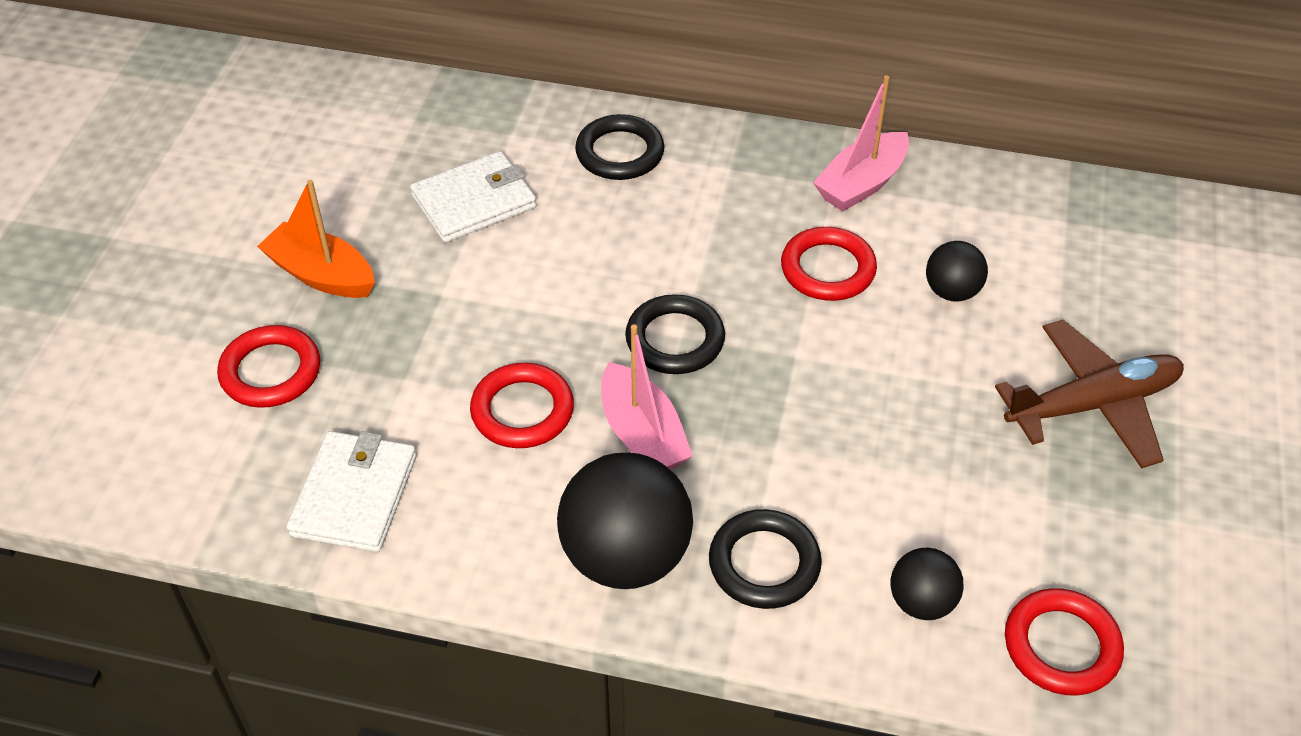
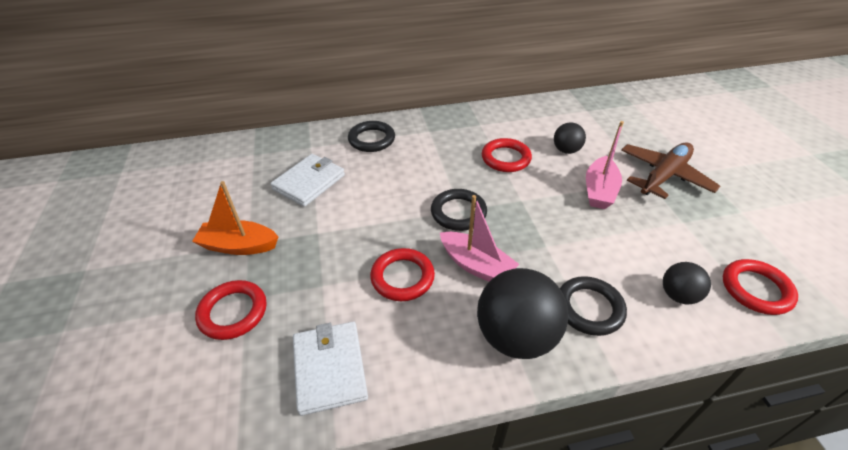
camera: 25 degrees left, 5 degrees down
pink boat [813,75,909,211] -> pink boat moved to [586,121,624,209]

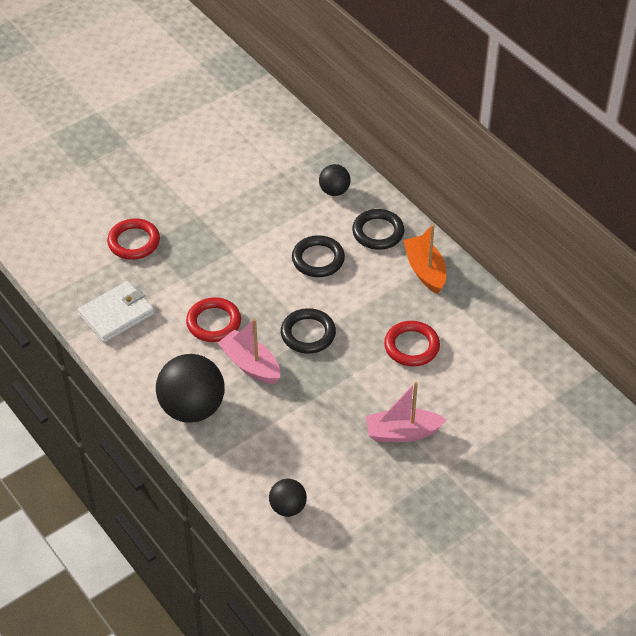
camera: 65 degrees right, 5 degrees up
orange boat [192,181,278,255] -> orange boat moved to [403,224,446,294]
white wallet [270,154,345,207] -> none
pink boat [440,195,519,282] -> pink boat turned 120 degrees clockwise [218,318,280,384]
black ball [554,122,586,154] -> black ball moved to [319,164,351,196]
black ring [560,276,627,336] -> black ring moved to [292,235,345,277]
brown plane [621,142,720,199] -> none
red ring [723,259,798,315] -> none

